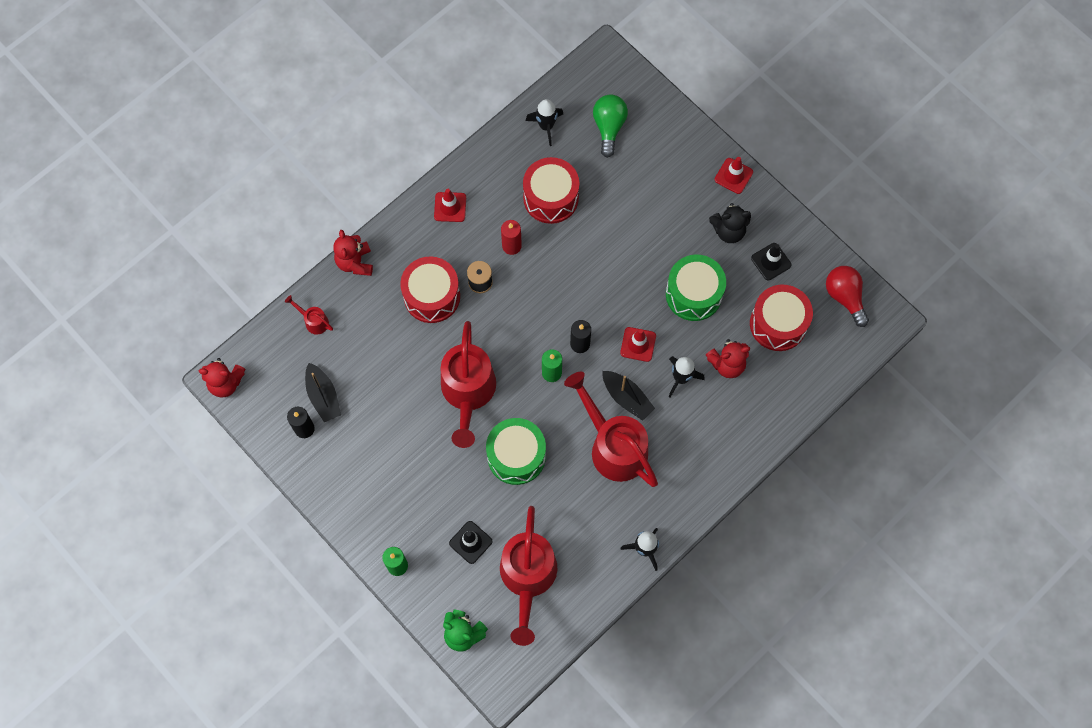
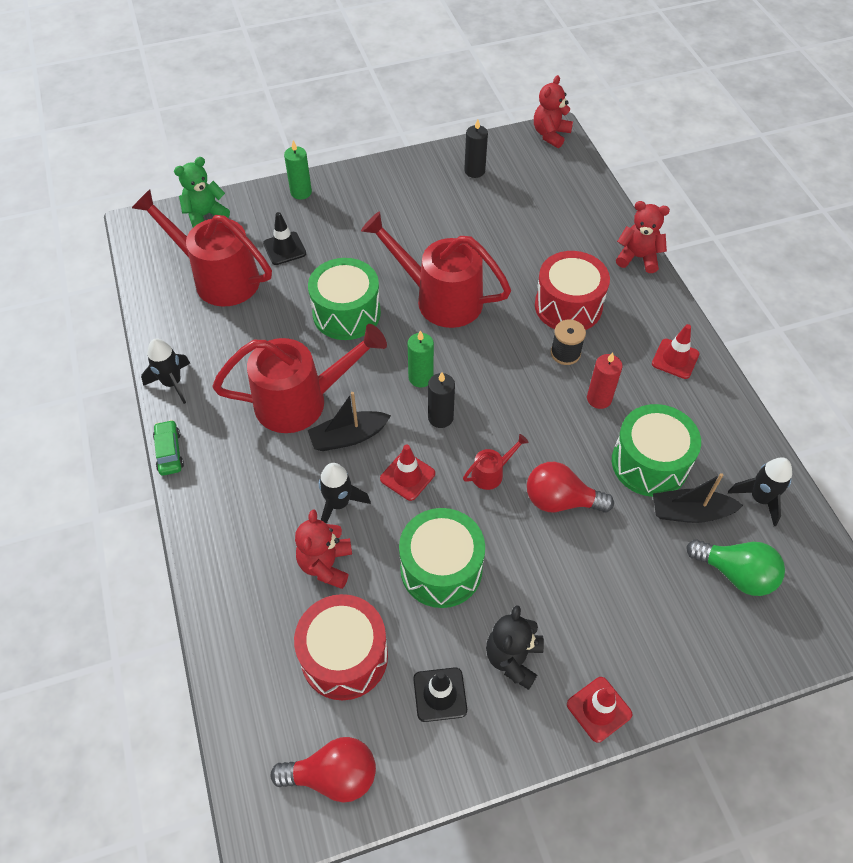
camera: 115 degrees right, 15 degrees down
red watering can [285,295,333,335] -> red watering can moved to [463,434,529,490]
black boat [305,363,341,422] -> black boat moved to [653,473,743,523]
red drum [523,157,579,224] -> green drum [612,404,701,497]
none -> green car [153,420,184,476]
none -> red light bulb [527,462,614,513]

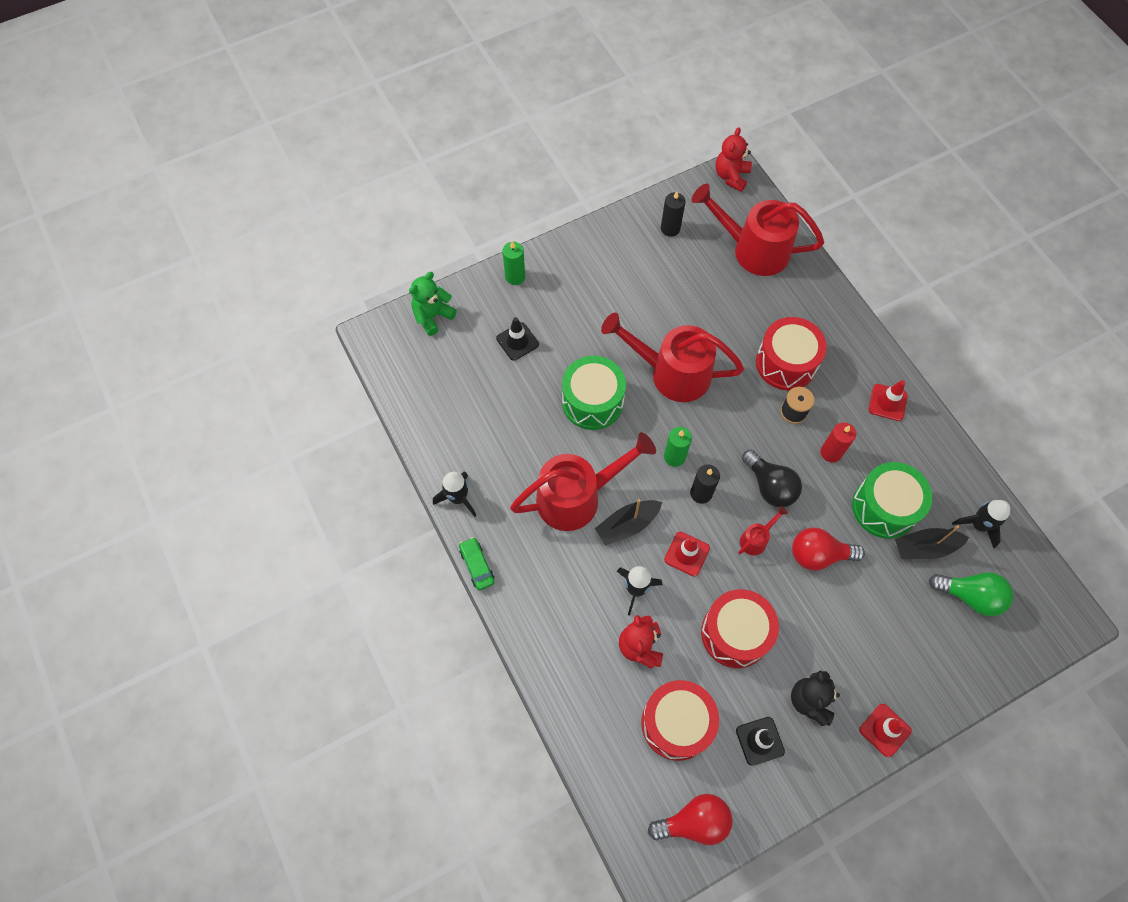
camera: 10 degrees left, 10 degrees up
red watering can [132,190,272,307] -> red watering can moved to [692,184,824,276]
green drum [399,508,485,608] -> red drum [701,589,779,668]
red teddy bear [616,201,670,273] -> none
none -> black light bulb [742,450,802,507]

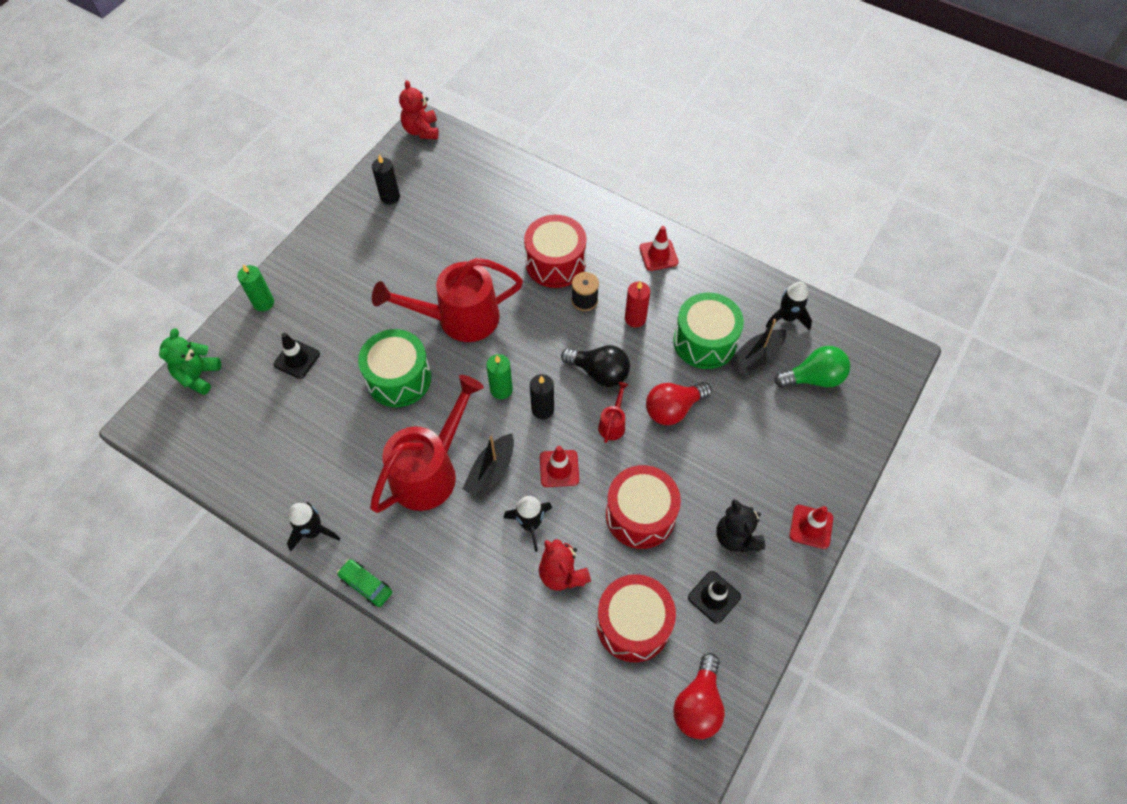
camera: 30 degrees left, 5 degrees down
red light bulb [648,794,733,845] -> red light bulb turned 150 degrees clockwise [673,653,725,739]
red watering can [692,184,824,276] -> none

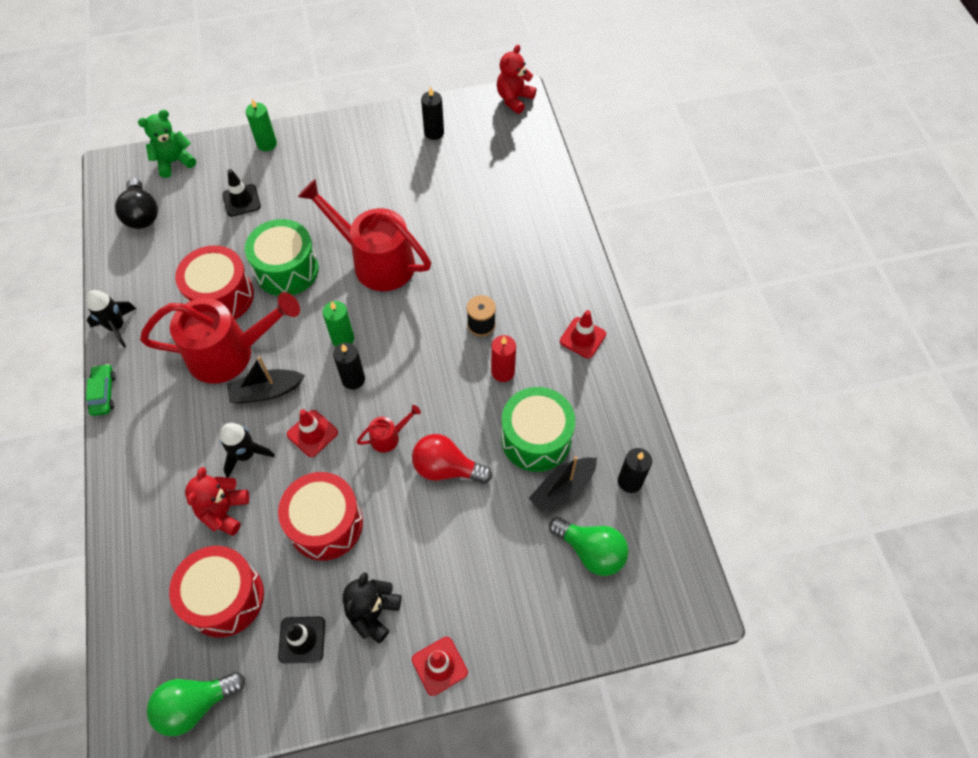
camera: 45 degrees right, 0 degrees up
red drum [524,215,586,288] -> red drum moved to [175,245,254,319]
black light bulb [561,345,630,387] -> black light bulb moved to [115,178,158,229]
red light bulb [673,653,725,739] -> green light bulb [147,672,245,736]
black boat [729,319,786,375] -> black boat turned 45 degrees counterclockwise [529,456,597,515]
black rocket [765,281,812,331] -> black candle [618,448,652,493]

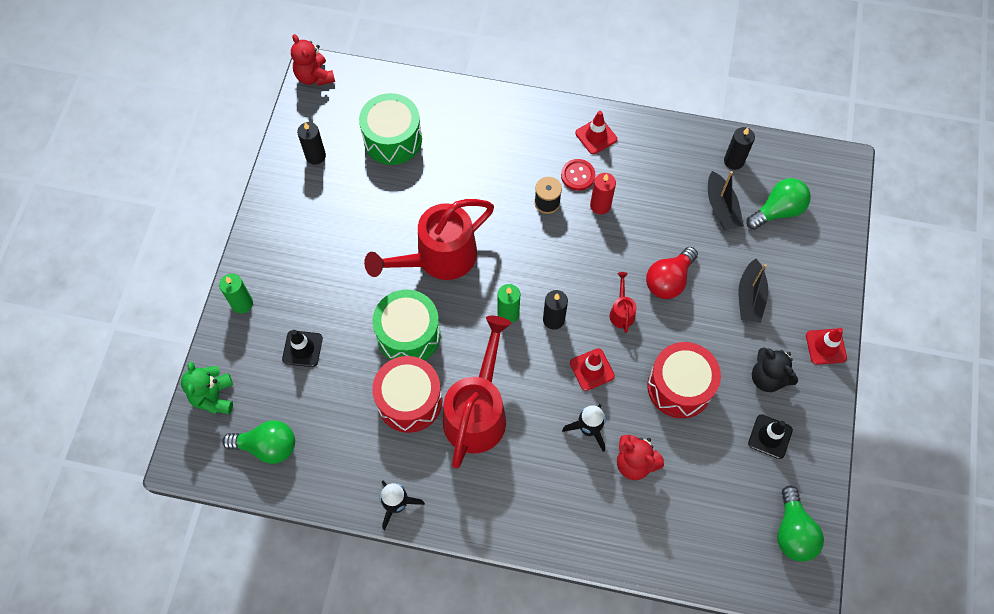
camera: 65 degrees left, 5 degrees up
green car [86,364,116,416] -> none
black light bulb [115,178,158,229] -> green light bulb [222,420,295,464]
red drum [169,546,264,637] -> none
black boat [227,356,305,404] -> black boat moved to [738,259,768,323]
green drum [501,387,575,472] -> green drum moved to [359,93,422,165]
none -> red button [561,159,595,191]

